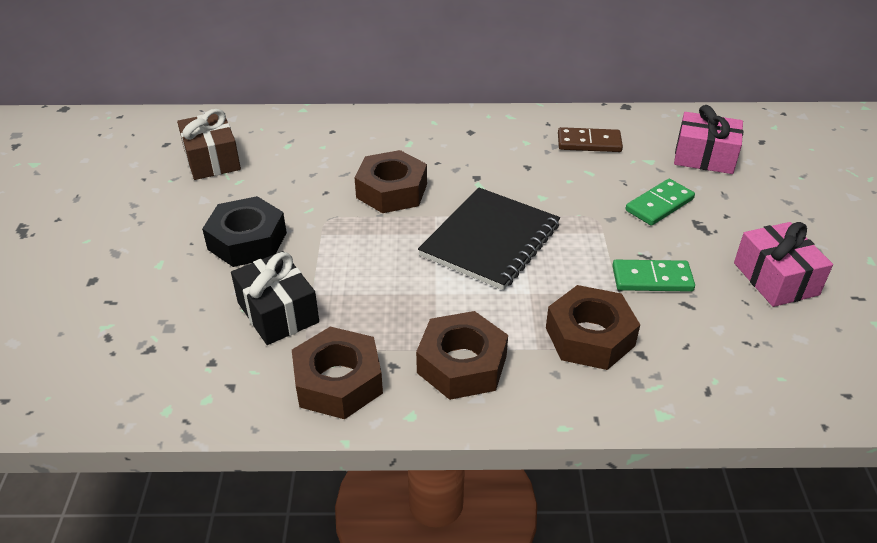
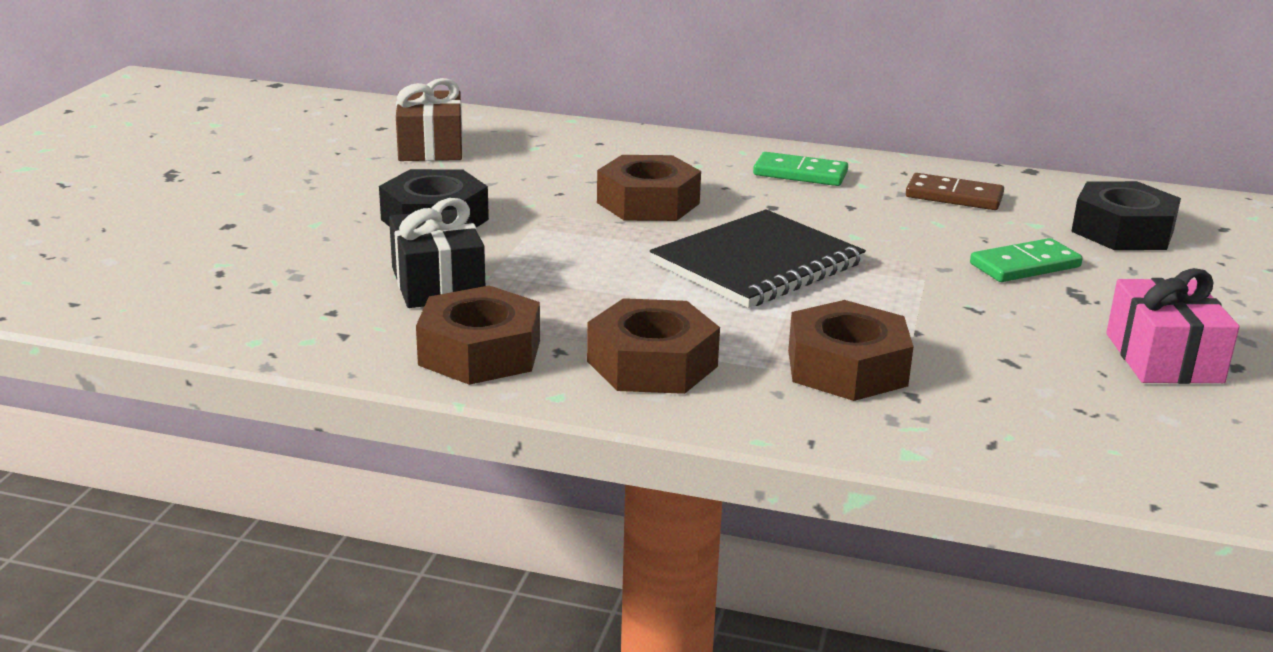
camera: 15 degrees right, 15 degrees down
green domino [612,260,695,292] -> green domino moved to [753,152,848,186]
pink gift [674,105,743,174] -> black nut [1071,181,1181,250]

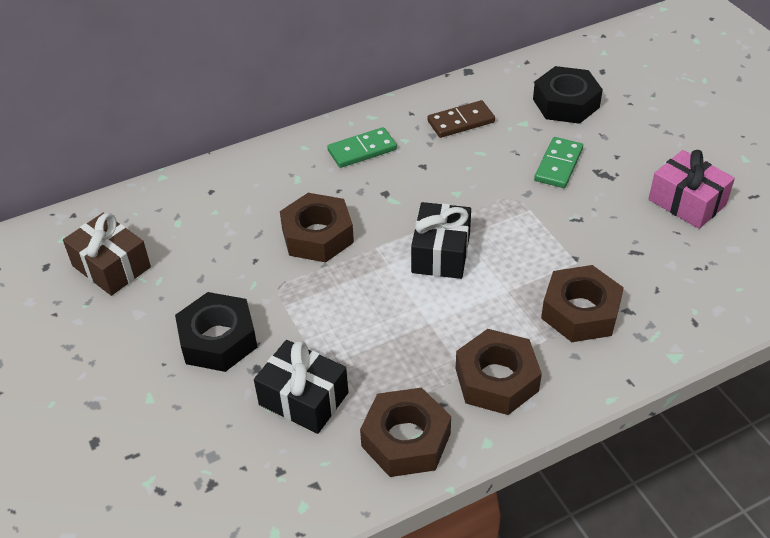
camera: 40 degrees left, 20 degrees up
black notebook [650,209,866,308] -> black gift [411,202,471,279]

